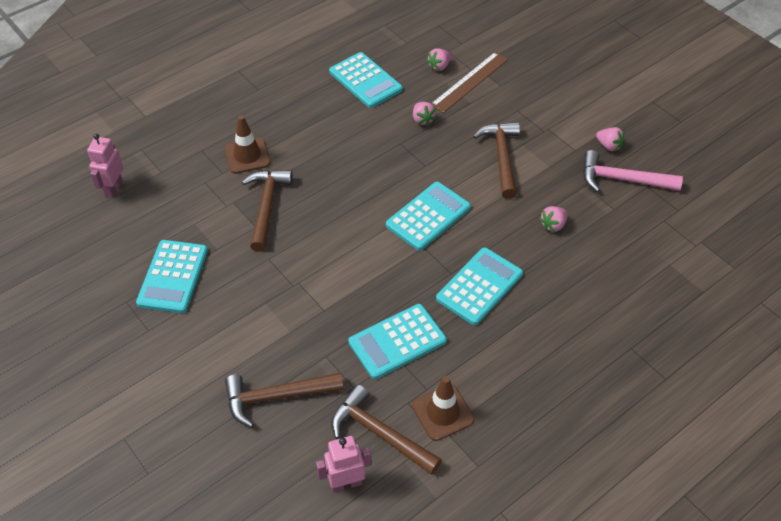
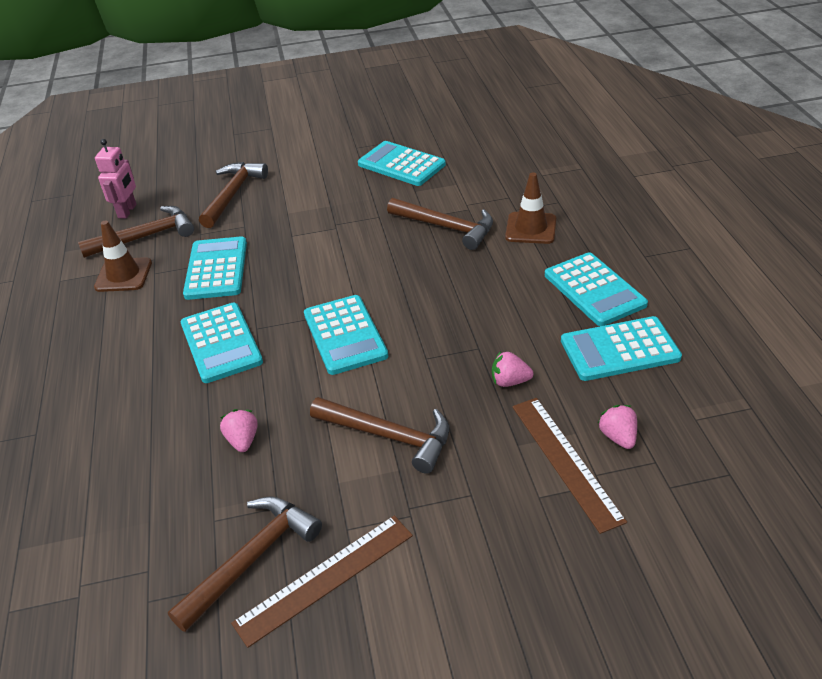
camera: 120 degrees right, 10 degrees down
pink robot [87,134,123,198] -> none
pink hammer [583,150,683,192] -> brown hammer [168,496,322,632]
pink strawberry [596,127,625,152] -> brown ruler [231,516,413,648]
none -> turquoise calculator [545,252,648,326]

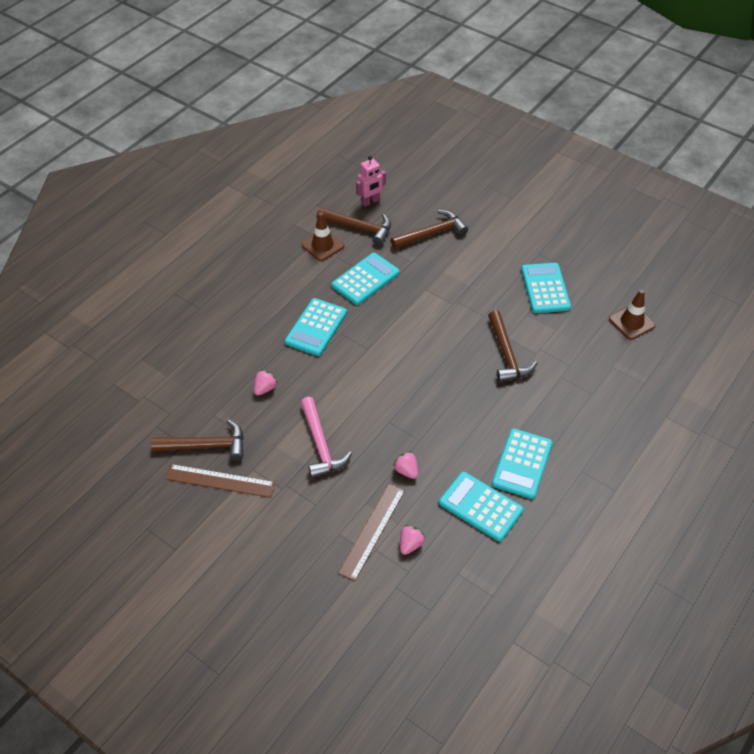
camera: 45 degrees right, 10 degrees up
turquoise calculator [304,295,388,375] -> none
brown hammer [310,397,449,474] -> pink hammer [300,397,352,478]
brown traffic cone [505,172,556,244] -> brown traffic cone moved to [609,289,656,340]

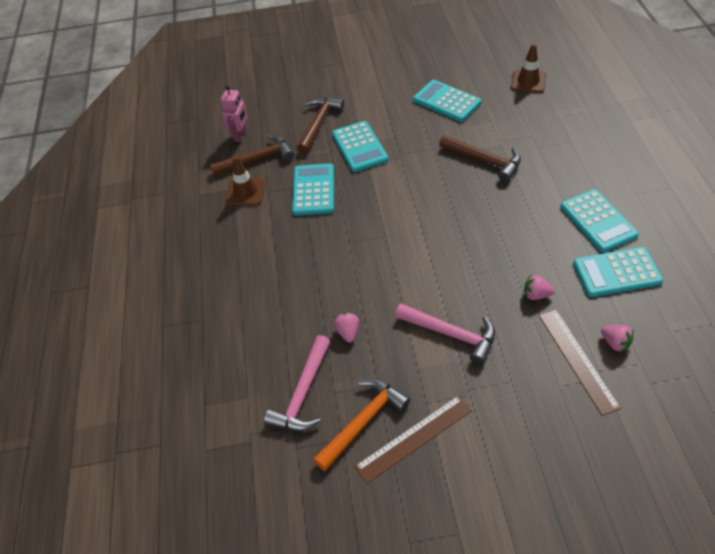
camera: 40 degrees left, 0 degrees up
brown hammer [151,420,244,461] -> orange hammer [313,379,410,471]
turquoise calculator [285,298,347,356] -> turquoise calculator moved to [332,121,389,172]
pink strawberry [400,525,425,555] -> pink strawberry turned 150 degrees clockwise [601,325,634,352]
none -> pink hammer [264,335,331,431]

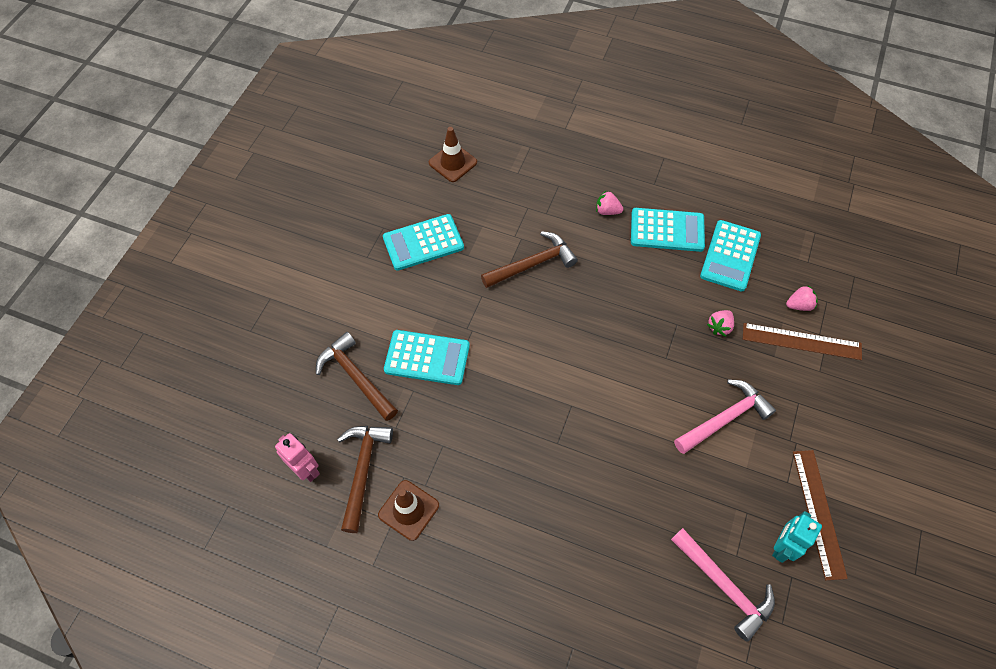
camera: 65 degrees left, 10 degrees up
turquoise calculator [292,163,334,216] -> none
orange hammer [313,379,410,471] -> turquoise robot [772,511,822,563]
pink strawberry [334,313,359,343] -> pink strawberry moved to [596,191,623,215]

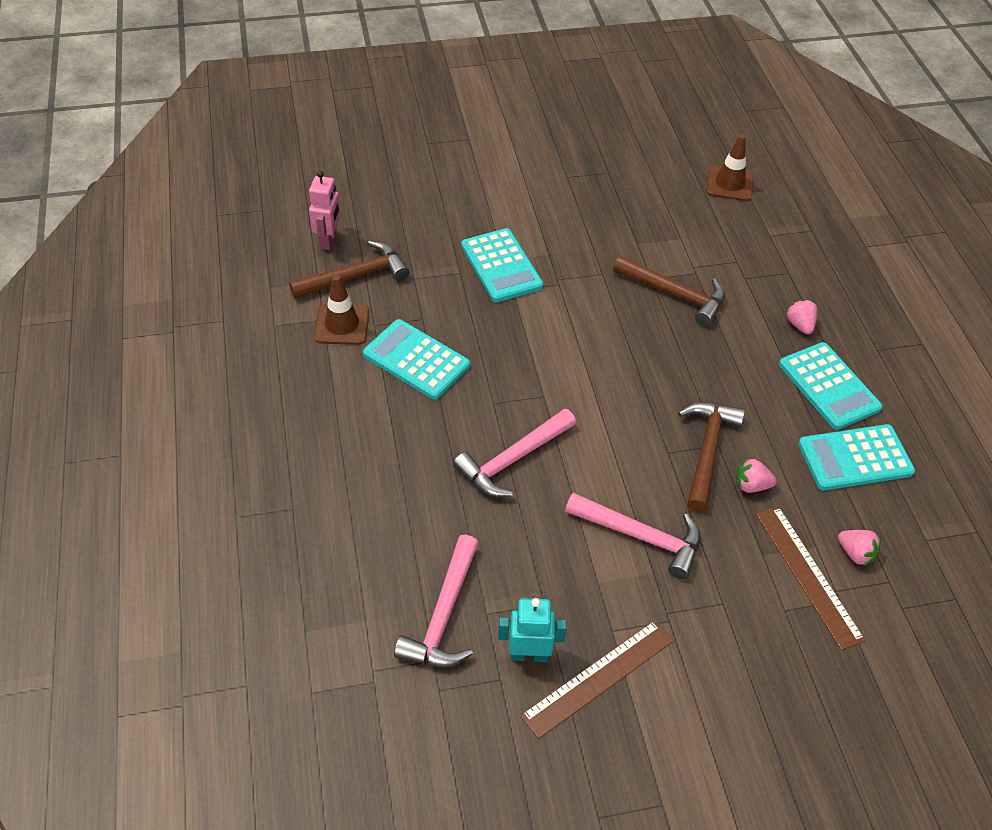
camera: 55 degrees right, 10 degrees down
brown hammer [316,332,398,421] -> brown hammer moved to [678,402,745,512]
turquoise calculator [383,214,464,271] -> turquoise calculator moved to [363,319,470,400]
none -> pink hammer [453,408,576,497]

